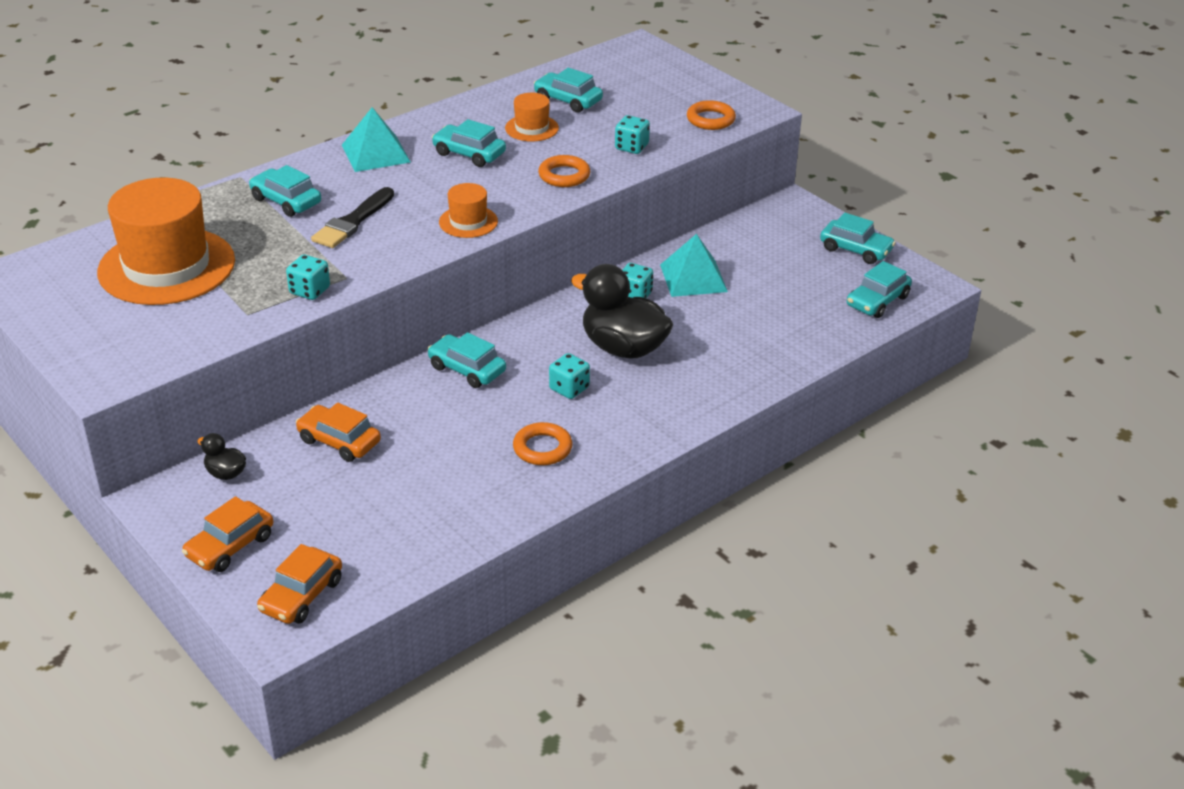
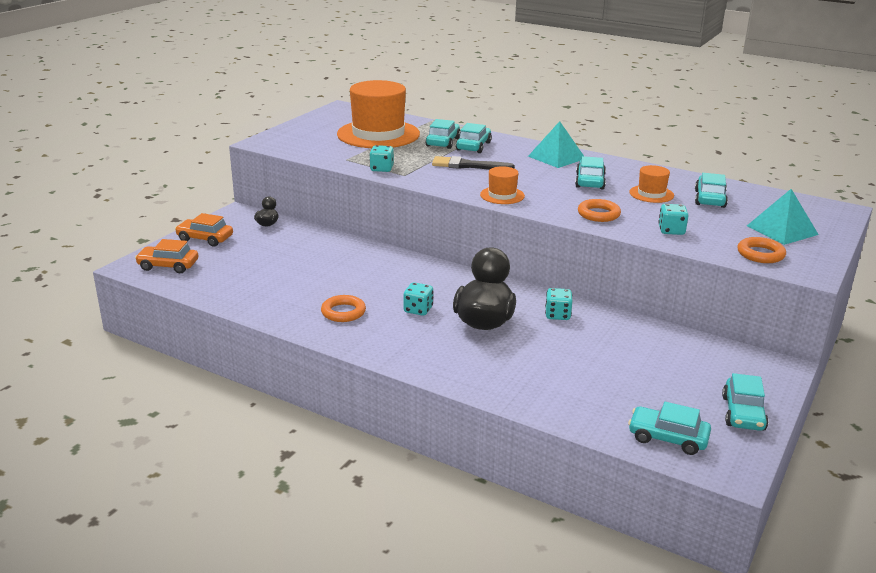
camera: 70 degrees right, 10 degrees down
orange car [296,403,381,462] -> none
turquoise car [427,332,506,388] -> turquoise car moved to [425,119,460,149]
turquoise pyramid [660,234,728,297] -> turquoise pyramid moved to [747,189,819,245]

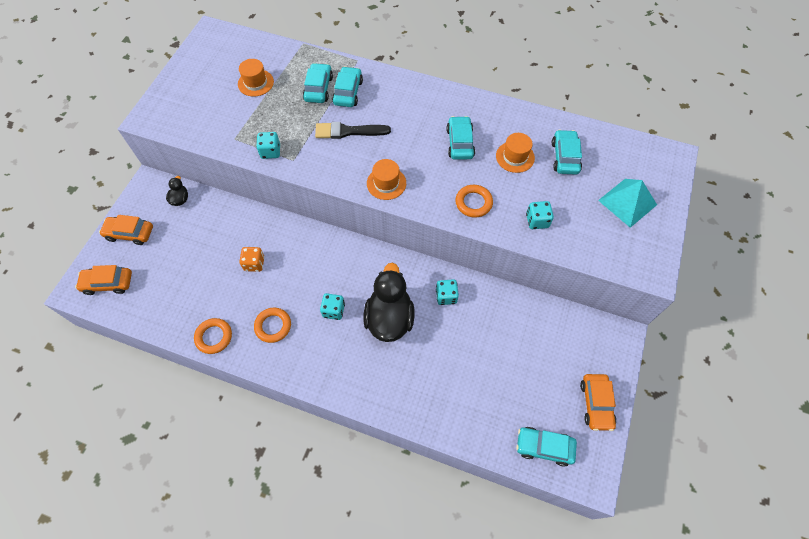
camera: 10 degrees left, 35 degrees up
orange hat [337,80,420,148] -> orange hat [238,59,274,97], size x0.46
turquoise pyramid [528,121,584,168] -> none
turquoise car [722,373,768,431] -> orange car [580,374,616,431]
orange ring [738,237,786,263] -> orange ring moved to [194,318,232,354]
none -> orange dice [239,247,265,272]

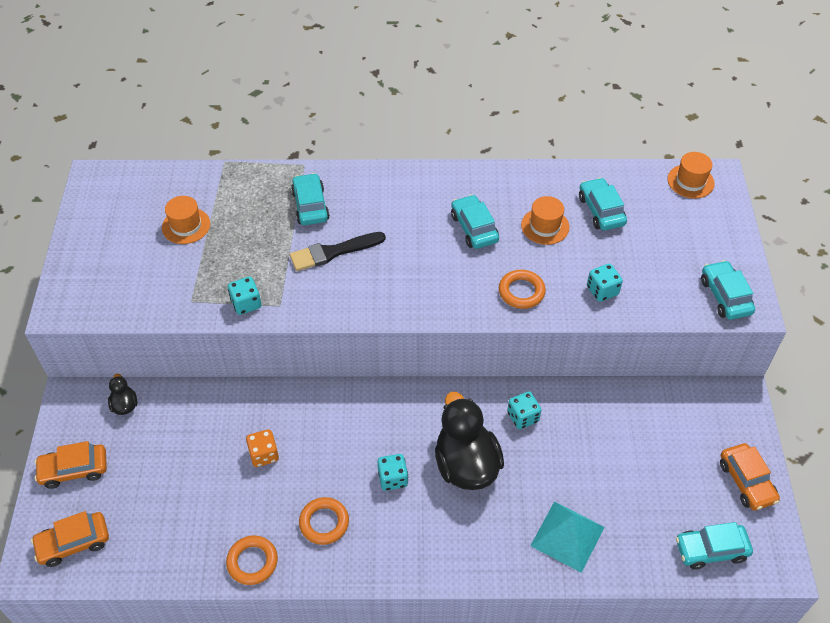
camera: 20 degrees left, 10 degrees down
turquoise car [303,63,333,103] -> turquoise car moved to [701,260,755,320]
orange hat [367,159,406,200] -> orange hat moved to [668,152,715,199]
turquoise pyramid [598,179,657,228] -> turquoise pyramid moved to [530,502,604,573]

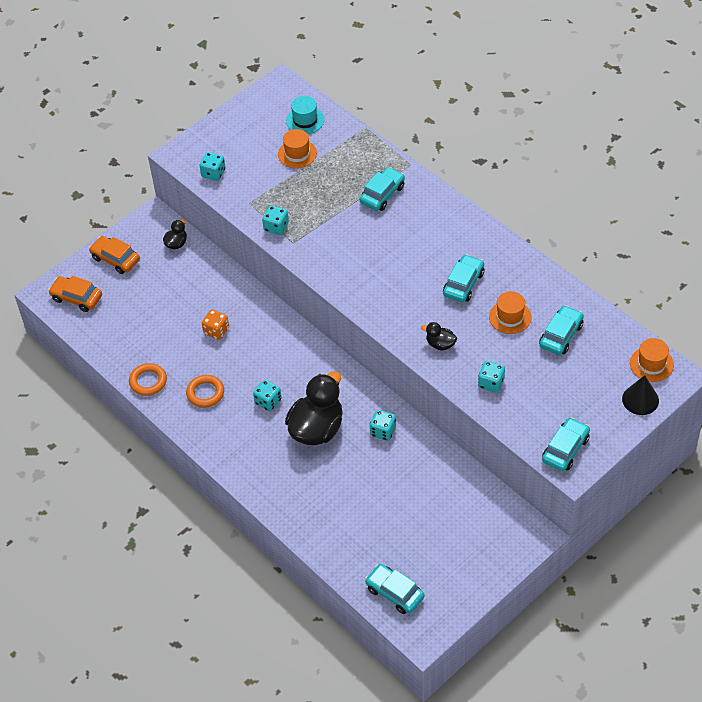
camera: 50 degrees right, 0 degrees up
black brush [290,232,386,271] -> none
orange ring [499,270,546,309] -> black duck [421,322,457,351]
turquoise pyramid [530,502,604,573] -> none
orange car [720,443,780,511] -> none
none -> turquoise dice [199,152,226,181]
none -> turquoise hat [286,96,325,134]
none -> black cone [622,375,659,415]

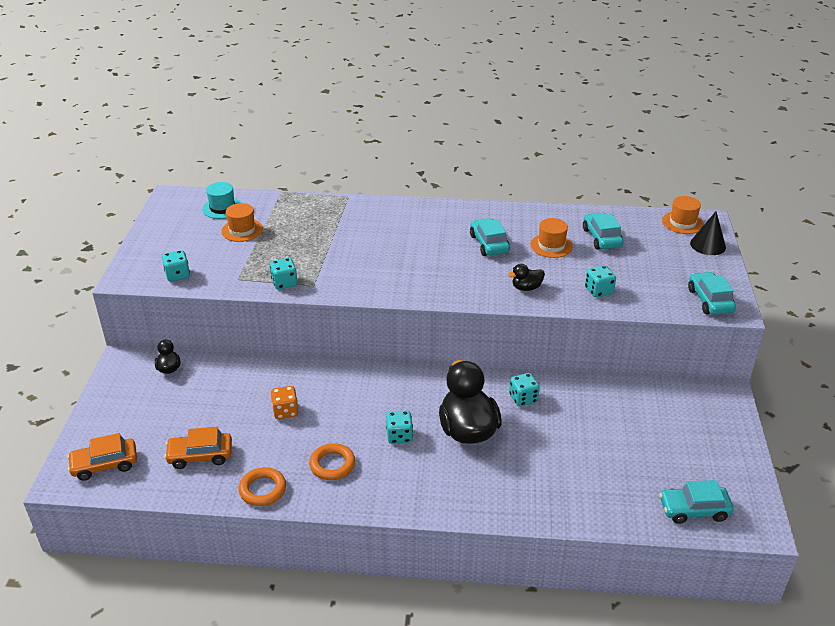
camera: 45 degrees left, 15 degrees down
orange car [89,236,140,274] -> orange car moved to [164,427,232,469]
turquoise car [359,167,405,211] -> none

